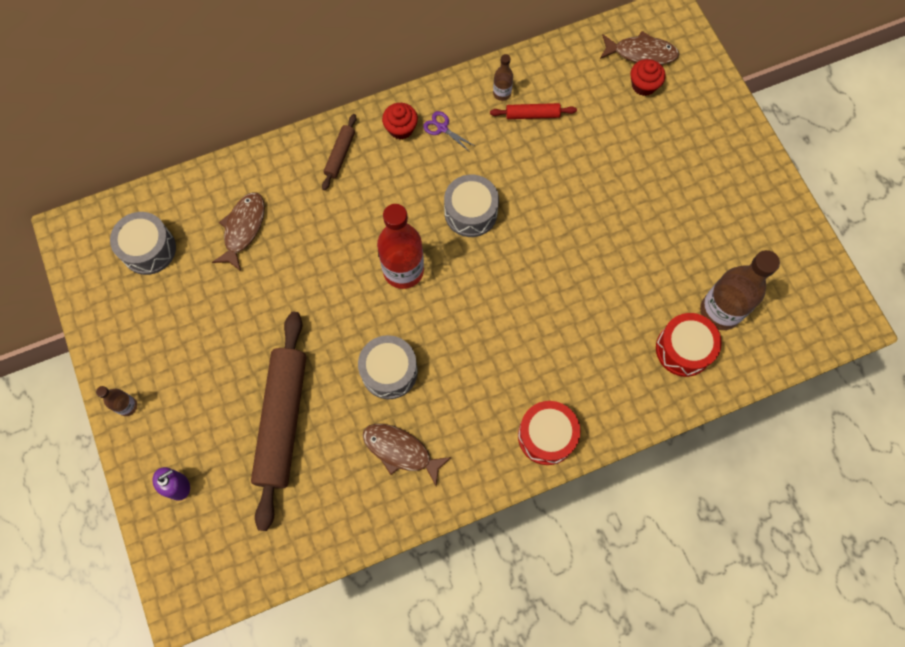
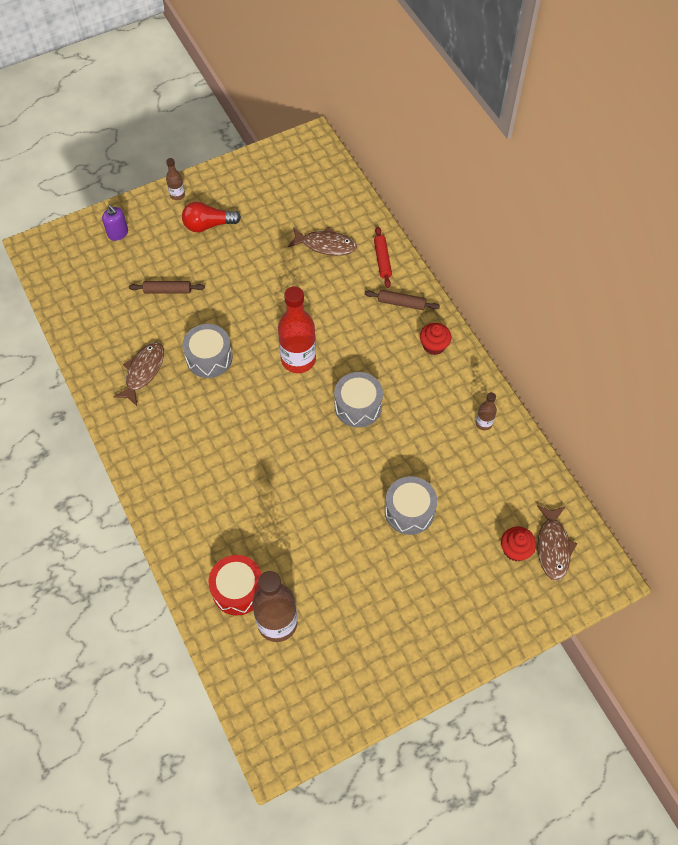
camera: 85 degrees right, 10 degrees down
grey drum [110,212,176,275] -> grey drum moved to [385,476,437,535]
brown rolling pin [251,312,306,531] -> brown rolling pin [129,281,205,293], size x0.45
purple scissors [423,111,475,152] -> none
red rolling pin [490,103,577,119] -> red rolling pin moved to [374,227,392,288]
red drum [518,401,580,465] -> none
none -> red light bulb [182,202,241,232]

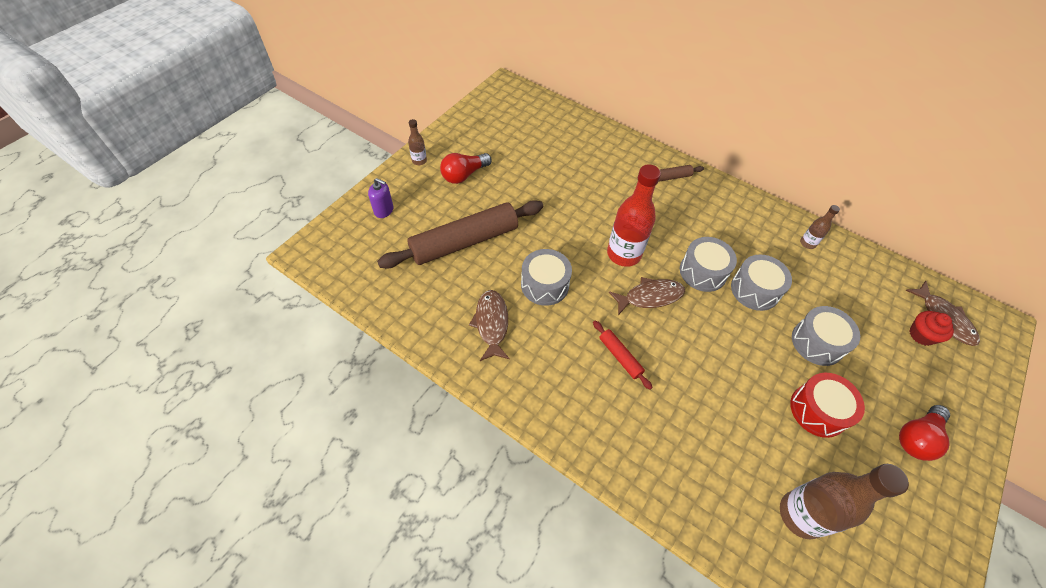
camera: 30 degrees left, 5 degrees down
brown rolling pin [129,281,205,293] -> brown rolling pin [377,200,543,269], size x2.24
red drum [209,555,262,616] -> red drum moved to [790,373,865,438]
brown fish [288,227,357,256] -> brown fish moved to [609,277,685,315]
red rolling pin [374,227,392,288] -> red rolling pin moved to [593,320,653,390]
red cupcake [420,323,451,355] -> none
none -> grey drum [731,254,792,311]
none -> red light bulb [899,405,950,461]

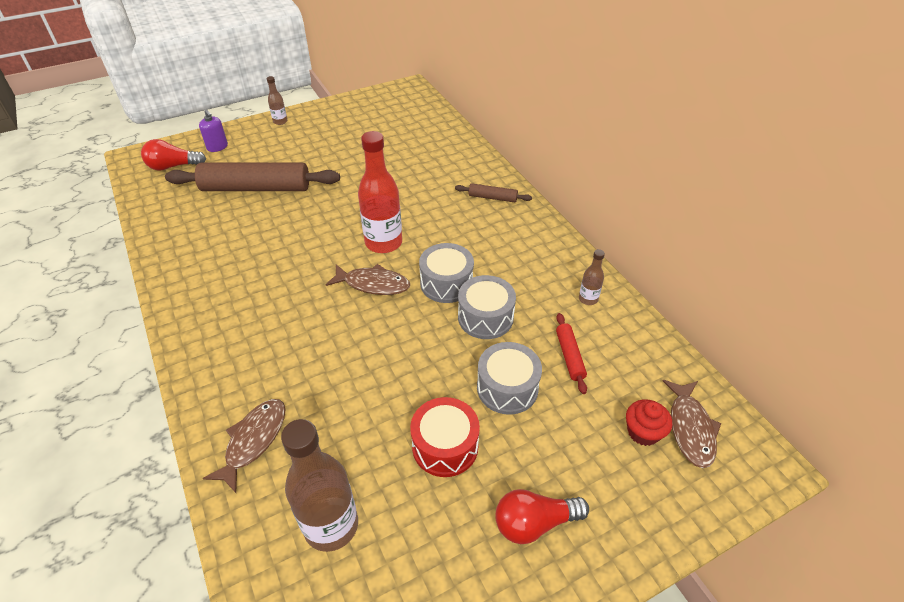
camera: 30 degrees right, 10 degrees down
red light bulb [440,153,492,184] -> red light bulb moved to [141,139,206,171]
brown fish [469,290,510,361] -> brown fish moved to [203,399,286,493]
grey drum [521,249,572,306] -> none
red rolling pin [593,320,653,390] -> red rolling pin moved to [556,313,587,394]

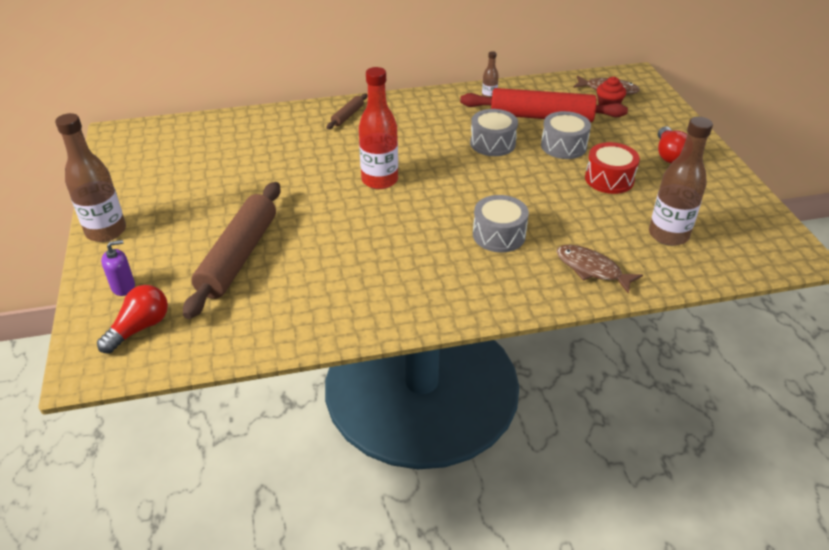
camera: 75 degrees left, 5 degrees down
red light bulb [141,139,206,171] -> red light bulb turned 150 degrees counterclockwise [97,285,168,354]
brown bottle [267,76,287,125] -> brown bottle [55,113,126,242], size x2.10
brown fish [326,264,410,295] -> none
grey drum [419,243,474,303] -> grey drum moved to [473,195,529,252]
red rolling pin [556,313,587,394] -> red rolling pin [460,88,628,122], size x2.24

